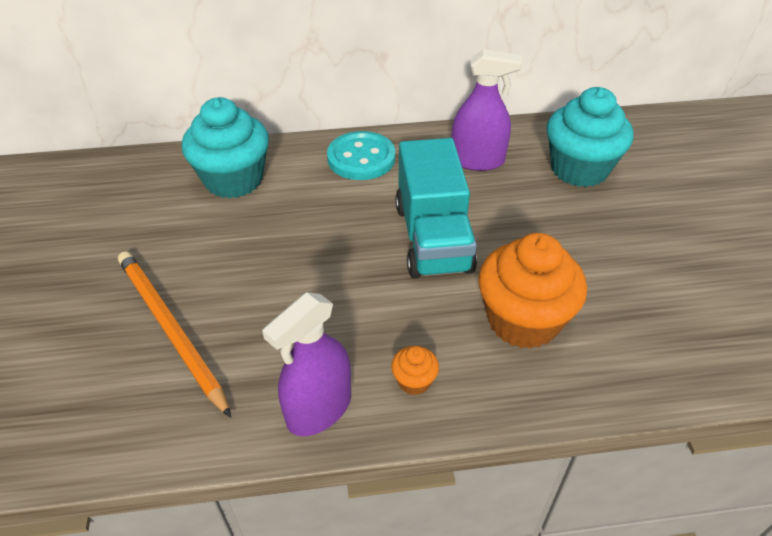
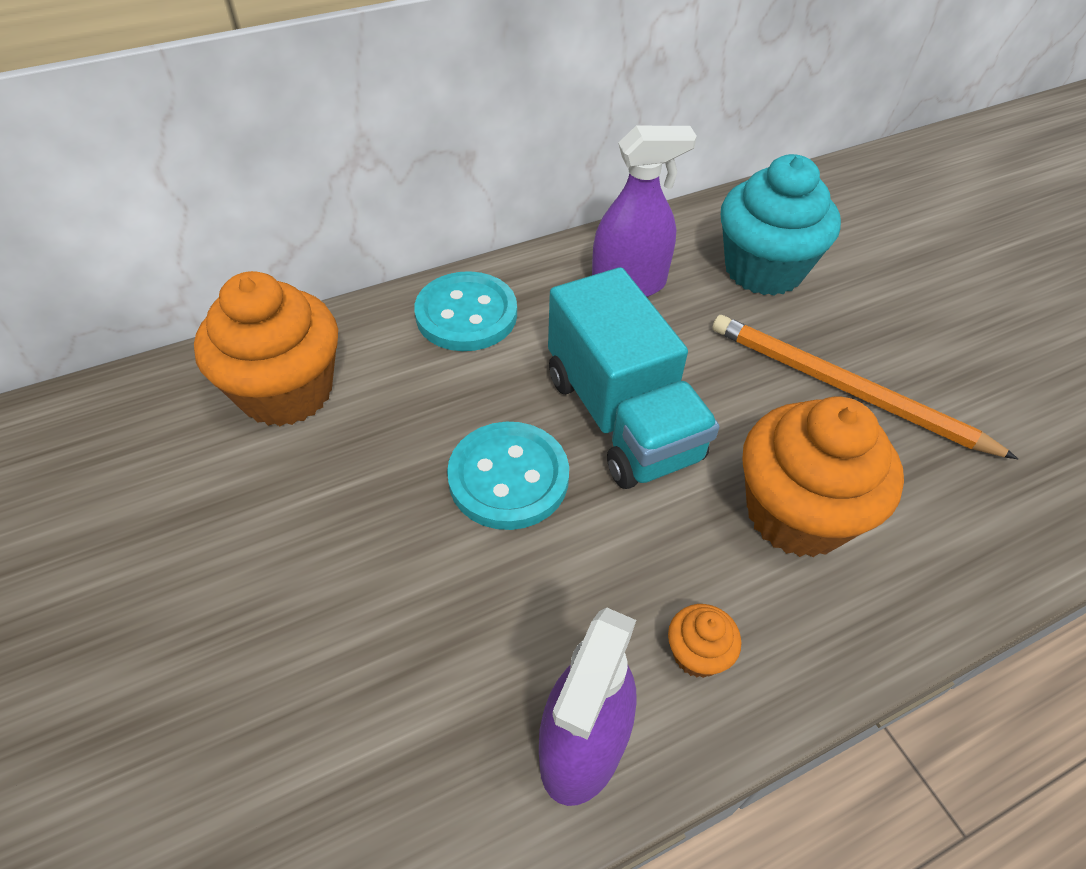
camera: 20 degrees left, 5 degrees up
orange pencil [118,251,231,418] -> orange pencil moved to [712,315,1018,459]
turquoise cupcake [182,97,269,199] -> orange cupcake [194,271,338,426]
none -> turquoise button [447,422,569,530]

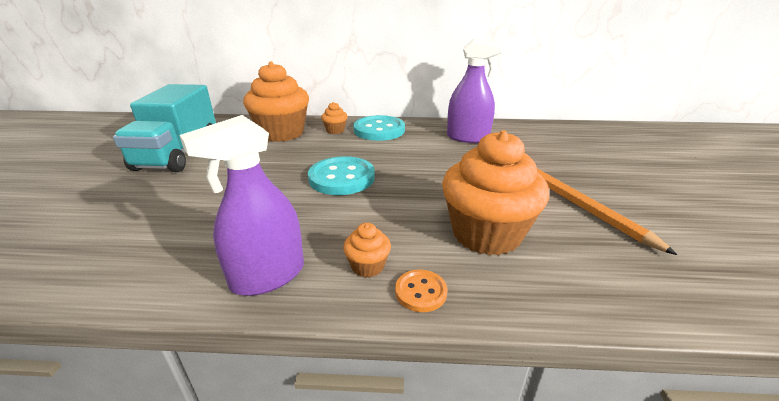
camera: 30 degrees right, 20 degrees down
turquoise truck [548,267,720,489] -> turquoise truck moved to [113,84,216,172]
turquoise cupcake [721,154,841,296] -> none
none -> orange cupcake [321,102,348,134]
none -> orange button [395,270,447,312]

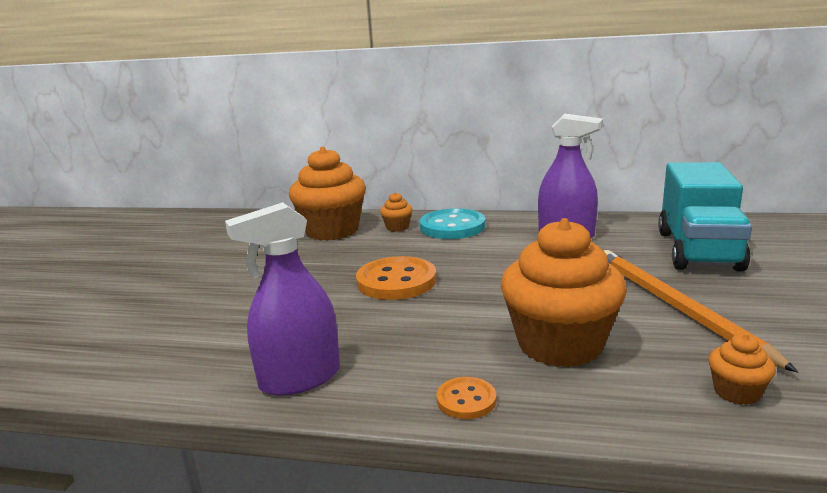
camera: 10 degrees right, 10 degrees down
turquoise truck [113,84,216,172] -> turquoise truck moved to [658,162,752,272]
turquoise button [308,156,375,195] -> orange button [356,256,436,300]
orange cupcake [343,223,391,278] -> orange cupcake moved to [709,334,776,405]

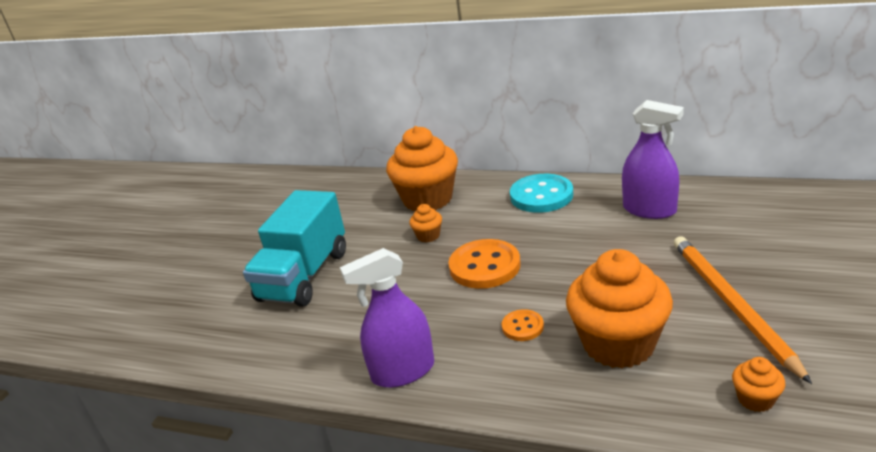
camera: 10 degrees right, 10 degrees up
orange cupcake [380,192,413,232] -> orange cupcake moved to [409,204,442,242]
orange button [437,377,496,419] -> orange button moved to [502,309,544,341]
turquoise truck [658,162,752,272] -> turquoise truck moved to [243,190,346,307]

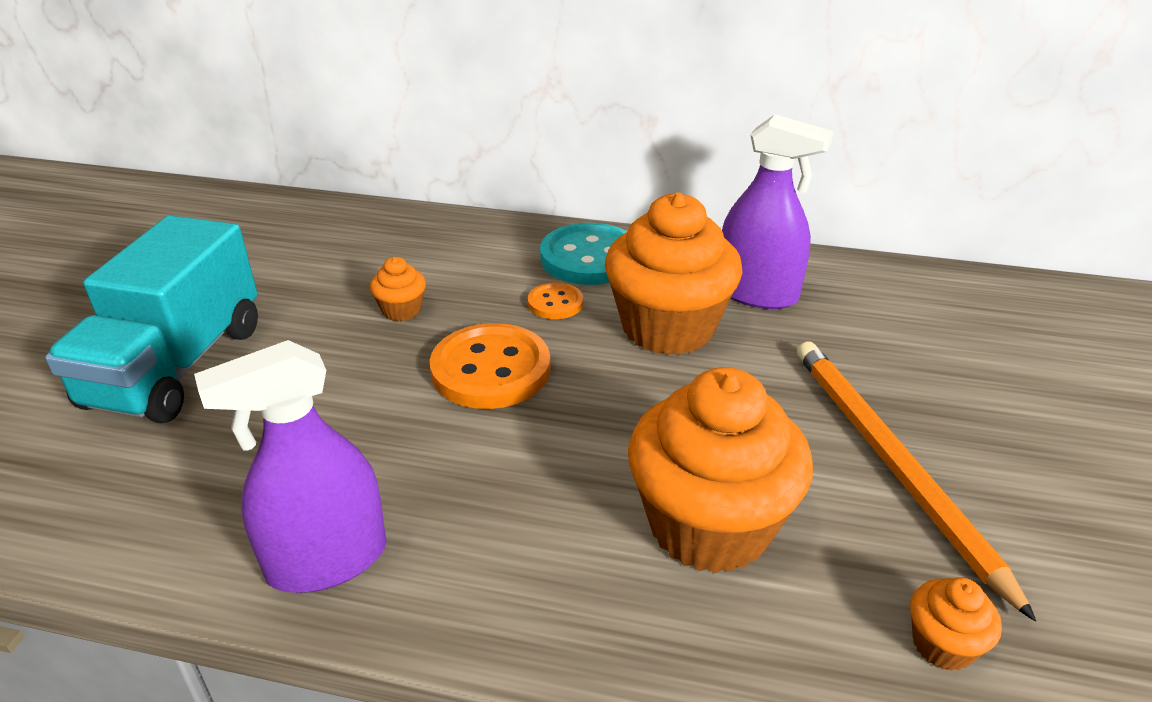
camera: 10 degrees left, 5 degrees up
orange cupcake [386,126,458,211] -> orange cupcake moved to [605,193,743,355]
orange button [502,309,544,341] -> orange button moved to [528,282,583,319]

